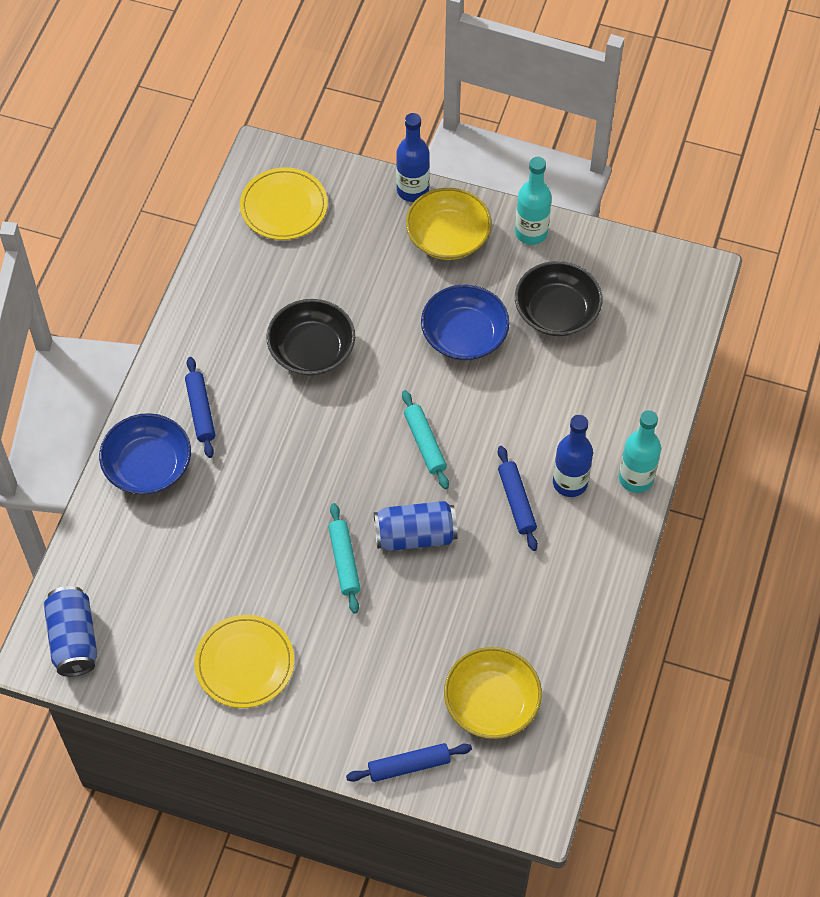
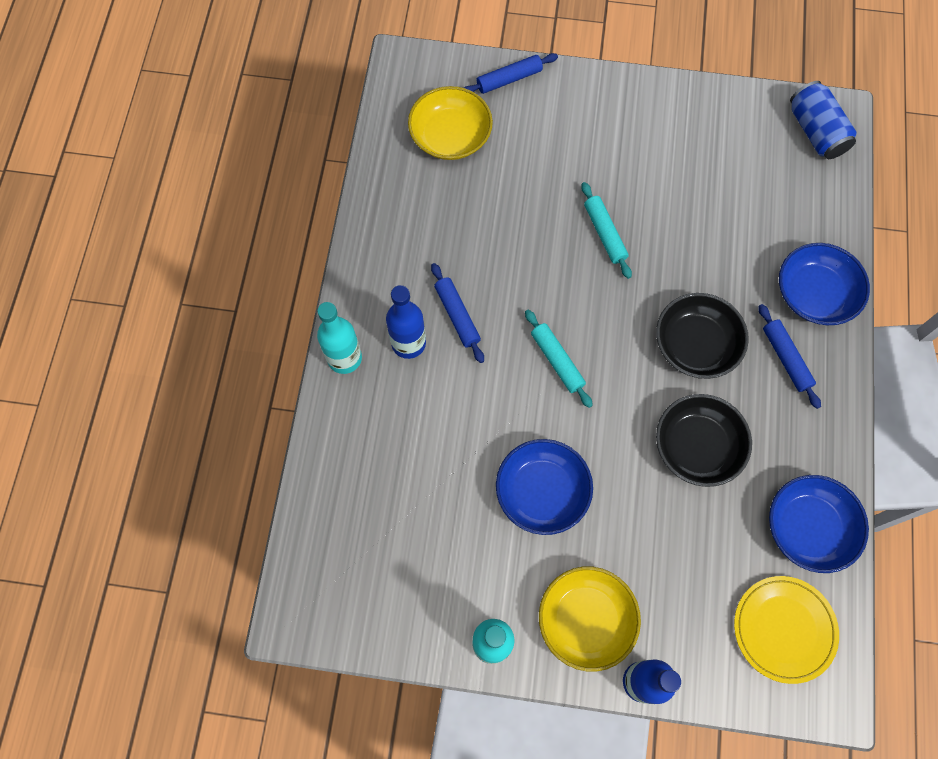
camera: 170 degrees right, 10 degrees up
yellow plate [194,615,294,708] -> none
blue can [374,501,458,551] -> none
black bowl [515,261,602,336] -> black bowl moved to [656,293,749,379]
none -> blue bowl [769,475,869,573]

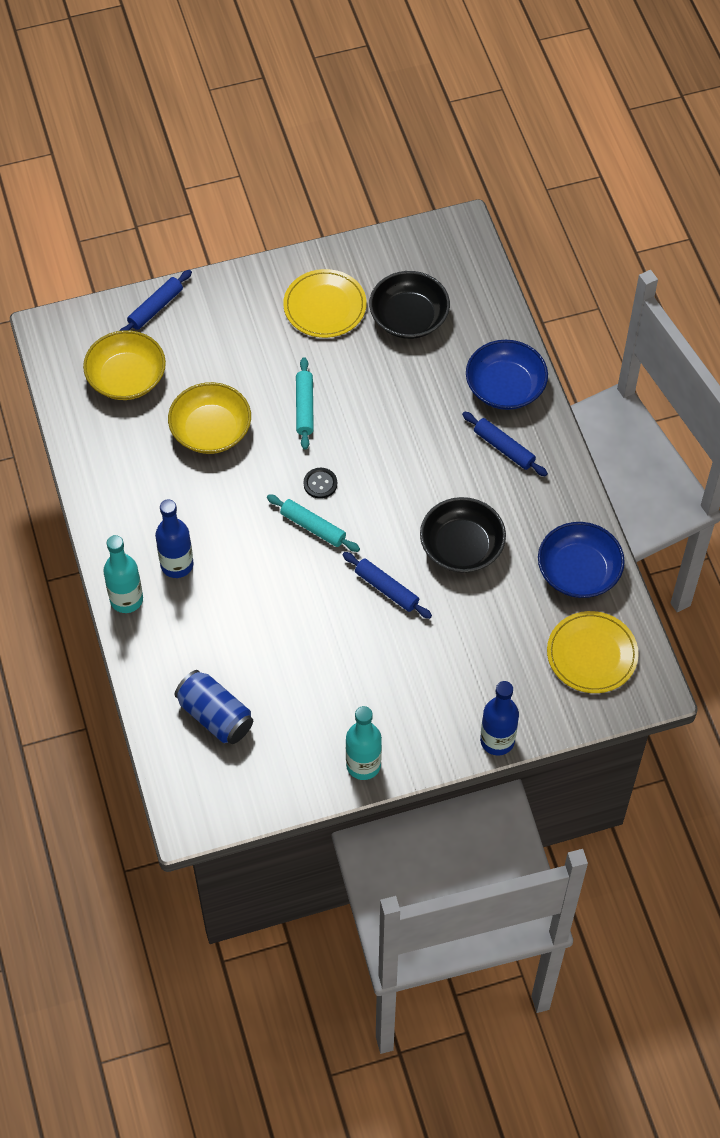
camera: 25 degrees left, 10 degrees down
blue rolling pin [431,263,484,363] -> blue rolling pin moved to [343,552,432,619]
blue bowl [496,439,593,535] -> none
yellow bowl [539,566,641,672] -> yellow bowl moved to [168,382,251,454]
turquoise rolling pin [581,182,632,279] -> turquoise rolling pin turned 45 degrees clockwise [296,357,314,450]
black bowl [656,293,749,379] -> black bowl moved to [369,271,450,339]
blue can [790,81,857,159] -> blue can moved to [175,670,253,744]
none -> yellow plate [283,269,367,338]
none -> black button [304,468,337,499]

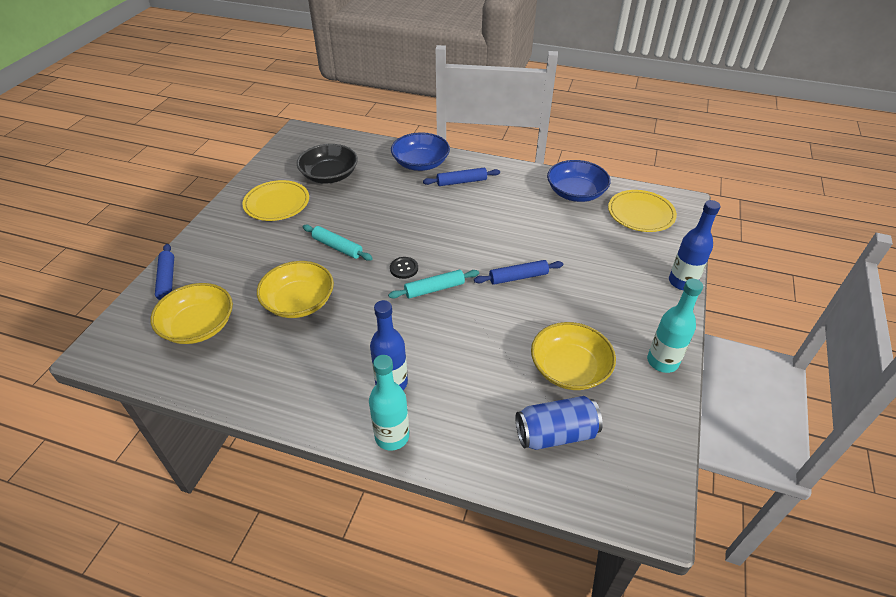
camera: 55 degrees left, 15 degrees down
black bowl [420,497,506,573] -> none
none -> yellow bowl [531,322,616,390]

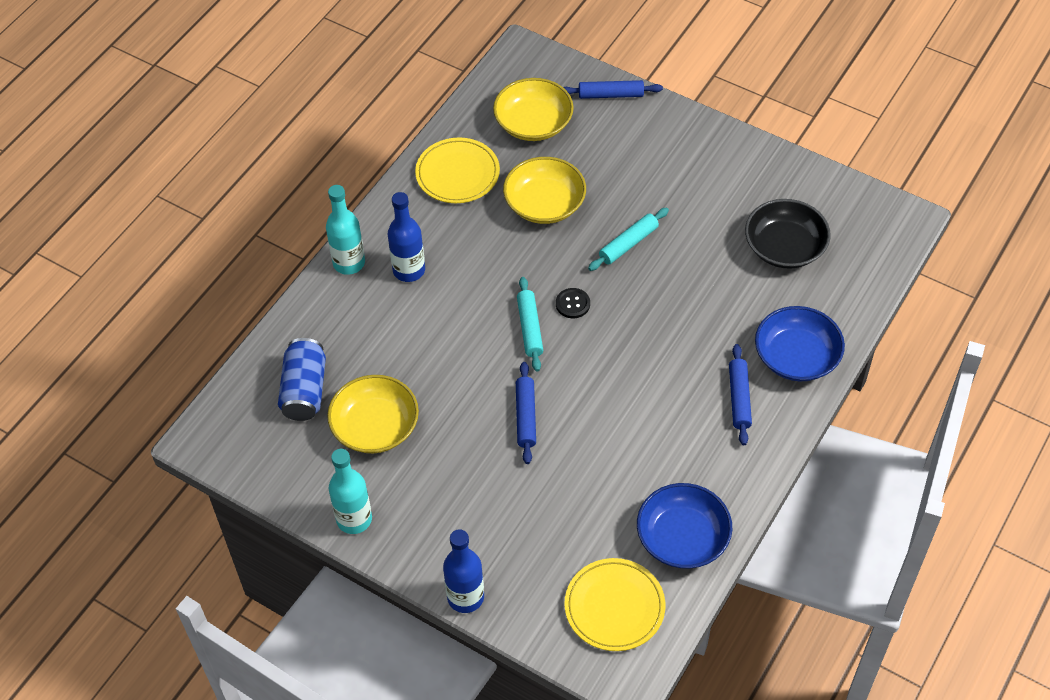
camera: 105 degrees right, 10 degrees up
yellow plate [242,180,309,221] -> yellow plate moved to [415,138,500,203]

